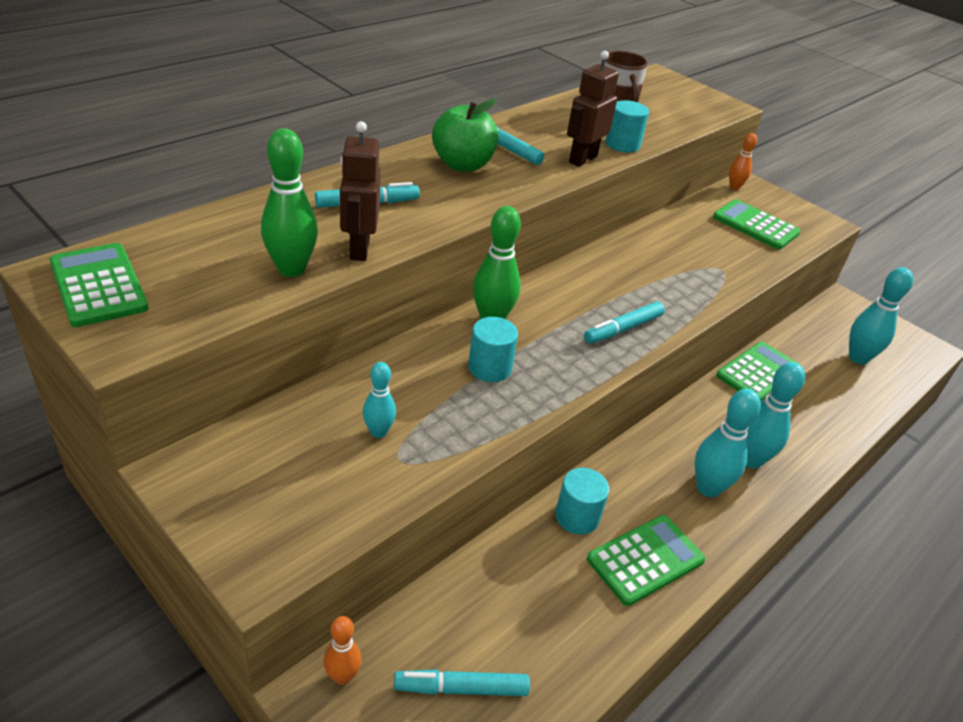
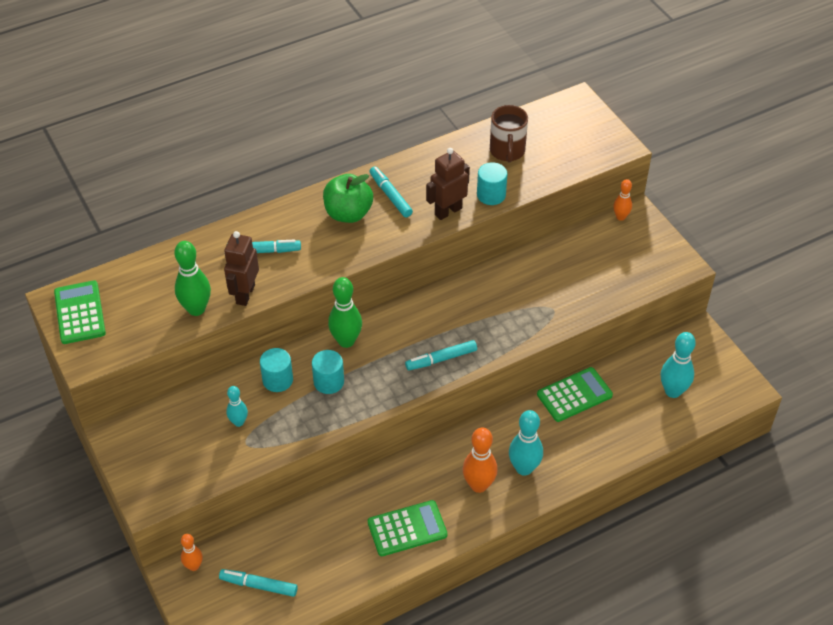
camera: 20 degrees right, 10 degrees up
turquoise cylinder [555,468,609,535] -> turquoise cylinder moved to [260,348,293,392]
turquoise bowling pin [695,389,761,497] -> orange bowling pin [463,428,498,493]
green calculator [713,199,800,250] -> none

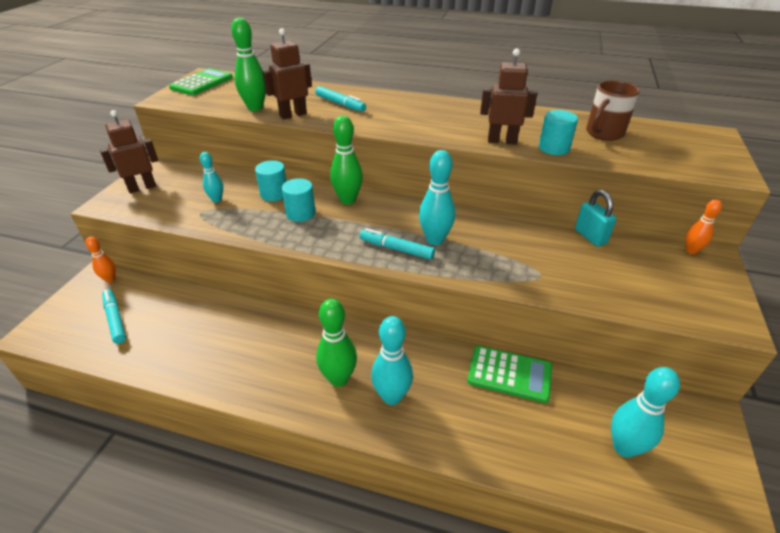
camera: 45 degrees right, 10 degrees down
green apple [323,174,373,223] -> none
green calculator [368,500,448,556] -> none
turquoise marker [370,166,413,217] -> none
orange bowling pin [463,428,498,493] -> green bowling pin [316,299,357,387]
none -> brown robot [100,110,158,193]
none -> turquoise bowling pin [419,150,455,245]
none -> turquoise padlock [575,190,616,247]

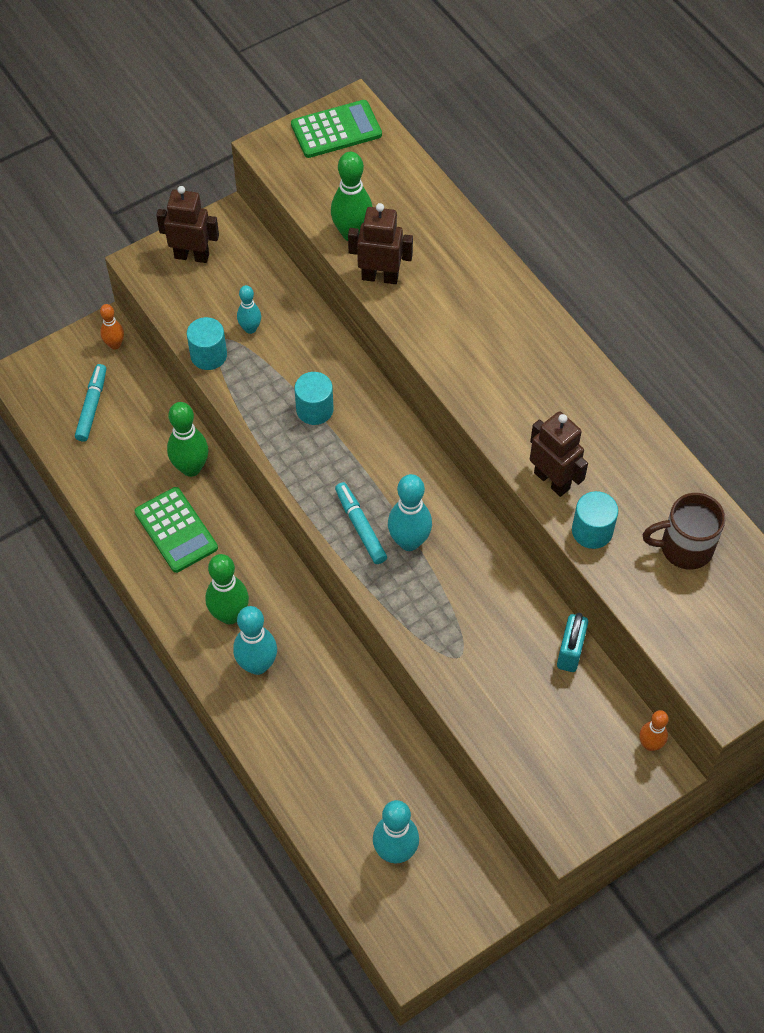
camera: 40 degrees right, 20 degrees up
turquoise cylinder [255,160,287,201] -> turquoise cylinder moved to [187,317,227,370]
turquoise marker [315,86,366,112] -> none
green bowling pin [330,116,363,205] -> green bowling pin moved to [167,402,208,477]
green calculator [467,345,552,403] -> green calculator moved to [135,487,218,573]

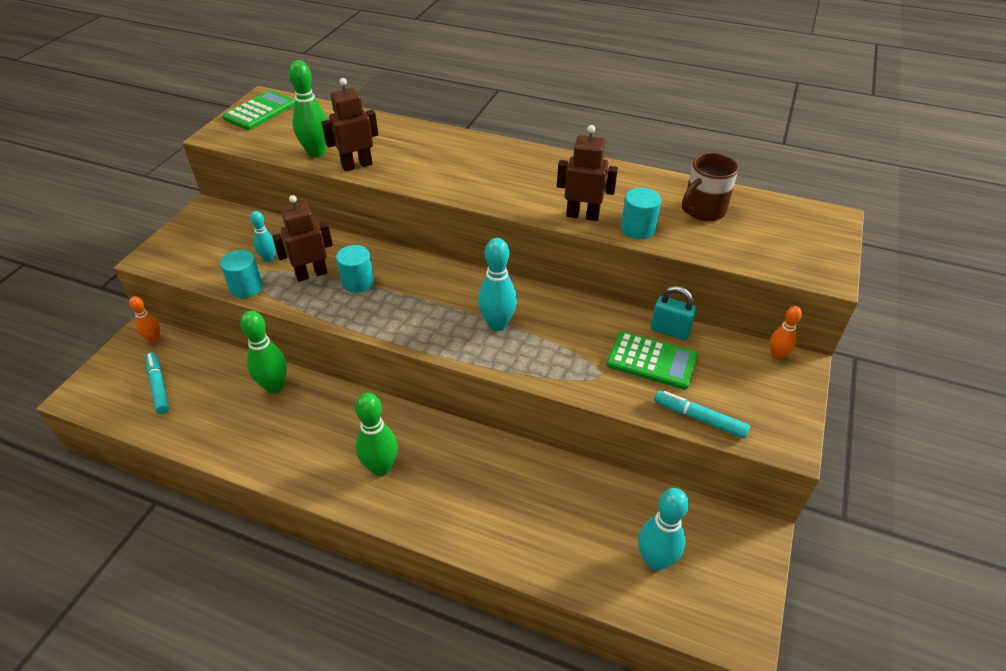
camera: 35 degrees left, 15 degrees down
green calculator [135,487,218,573] -> green calculator moved to [607,331,698,390]
brown robot [156,186,219,263] -> brown robot moved to [272,195,333,282]
turquoise bowling pin [233,606,277,675] -> none
turquoise marker [335,482,387,564] -> turquoise marker moved to [655,391,750,439]
turquoise padlock [557,613,588,672] -> turquoise padlock turned 45 degrees counterclockwise [651,286,696,340]

